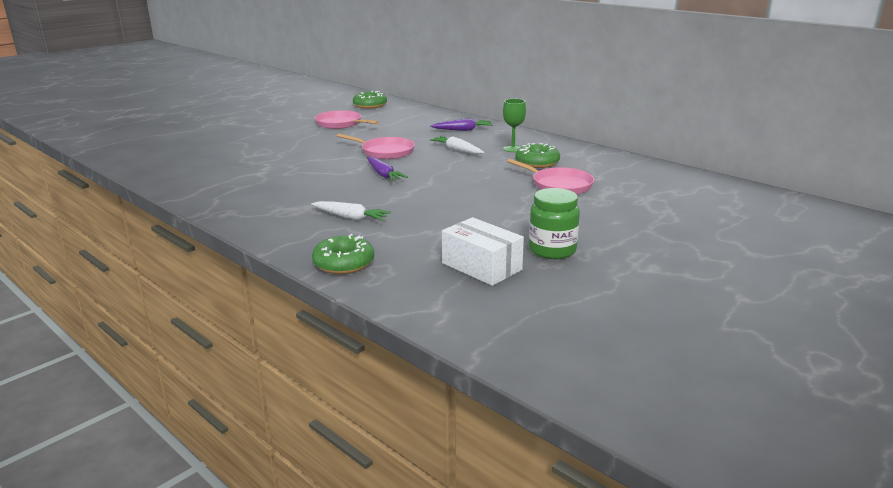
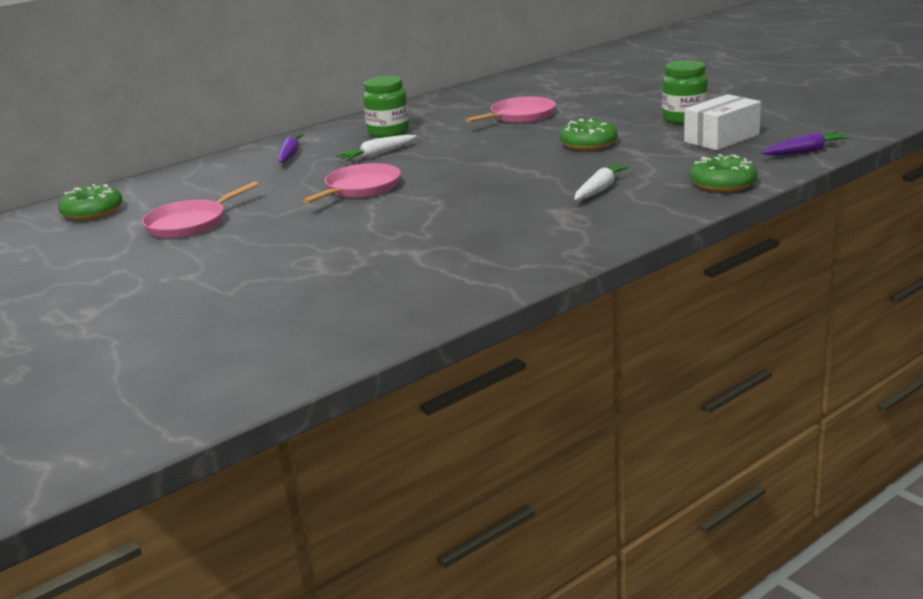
camera: 80 degrees left, 0 degrees up
purple carrot [367,157,408,181] -> purple carrot moved to [762,131,851,155]
green goblet [503,99,526,152] -> green jar [363,76,409,138]
green donut [515,143,560,168] -> green donut moved to [559,118,617,150]

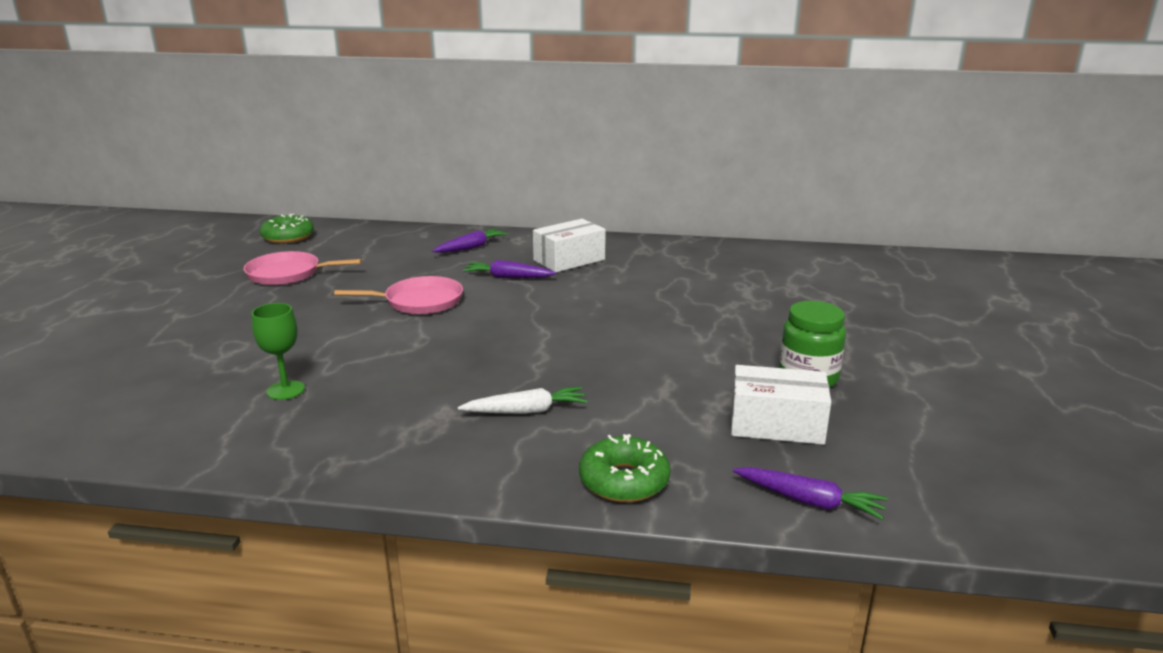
camera: 45 degrees right, 0 degrees up
white carrot [335,135,417,161] -> purple carrot [463,260,556,278]
green jar [363,76,409,138] -> white box [533,219,606,272]
pink pan [465,97,556,123] -> none
green donut [559,118,617,150] -> none
none -> green goblet [252,303,305,400]

